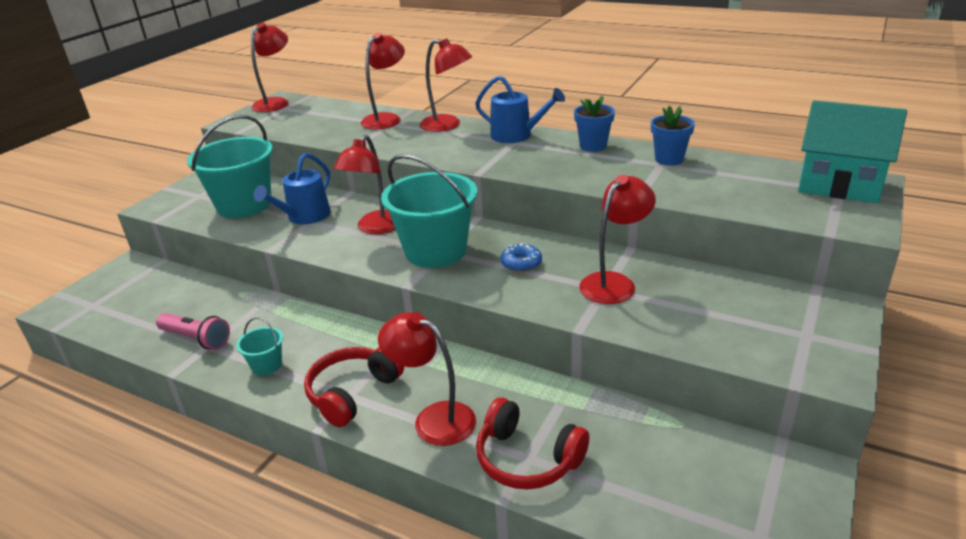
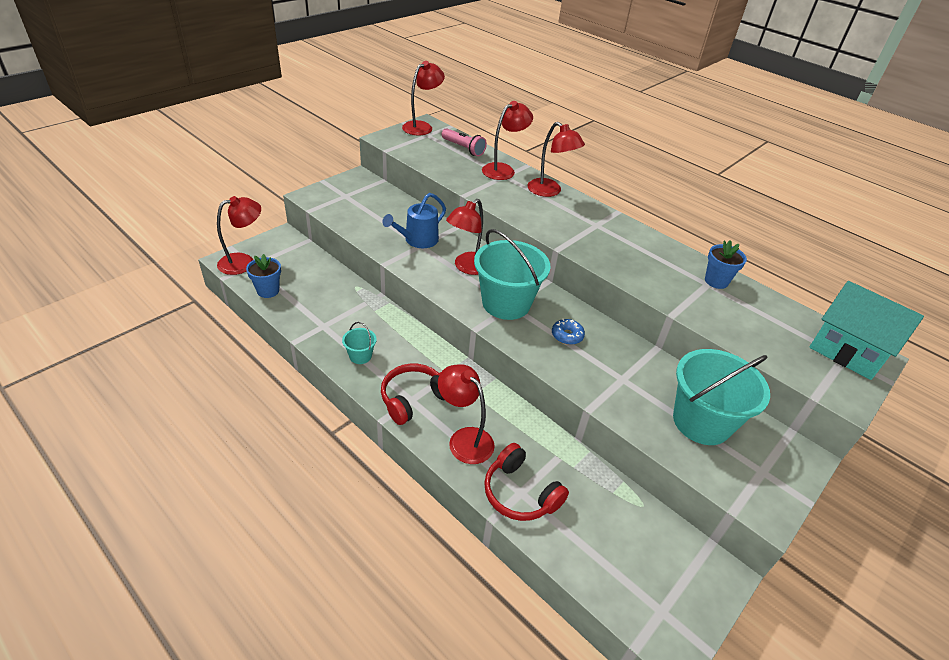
camera: 10 degrees right, 10 degrees up
pink flashlight [156,313,230,350] -> pink flashlight moved to [442,128,487,156]
turquoise bucket [187,115,273,218] -> turquoise bucket moved to [673,349,770,445]
blue watering can [475,76,565,143] -> none
blue flower pot [574,96,615,152] -> blue flower pot moved to [246,254,281,298]
red lamp [579,175,656,304] -> red lamp moved to [217,196,261,275]

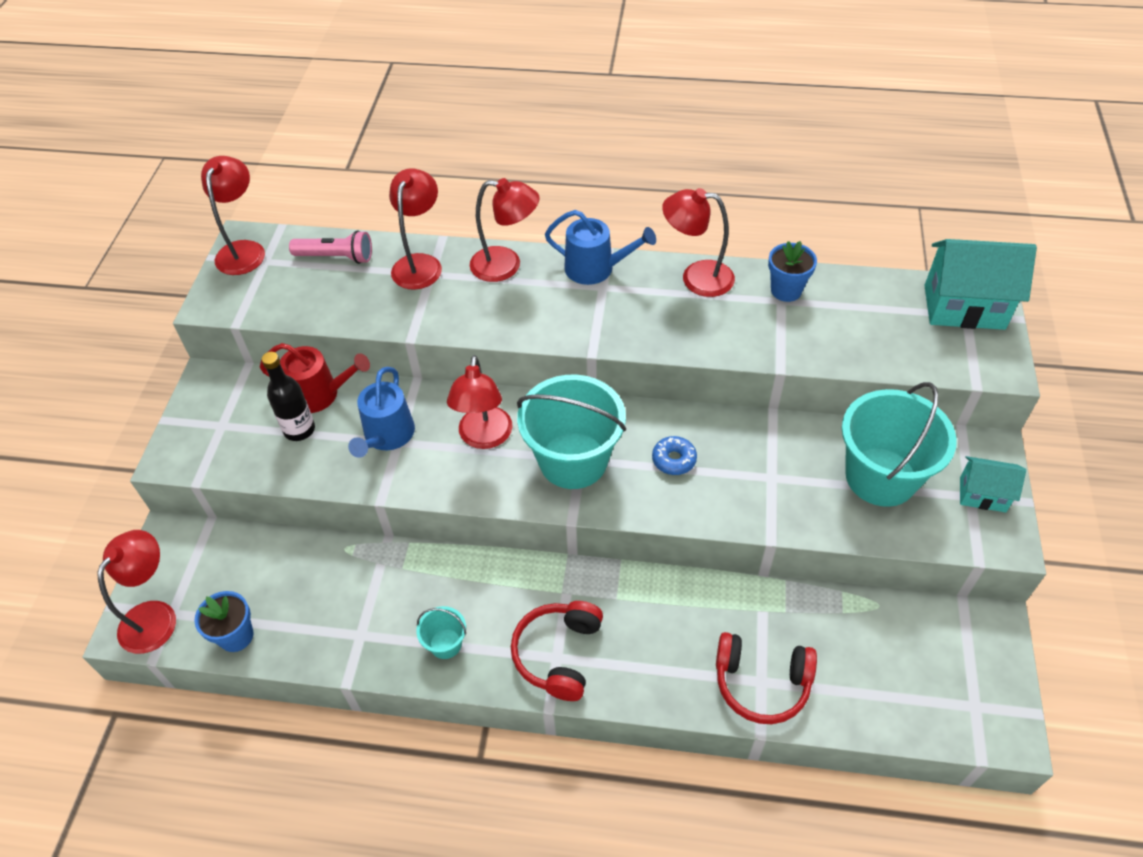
camera: 30 degrees left, 10 degrees up
red lamp [438,364,495,464] -> red lamp moved to [662,188,735,297]
none -> red watering can [260,343,370,413]
none -> black bottle [262,352,315,441]
none -> blue watering can [545,210,656,285]
none -> turquoise house [960,456,1026,512]

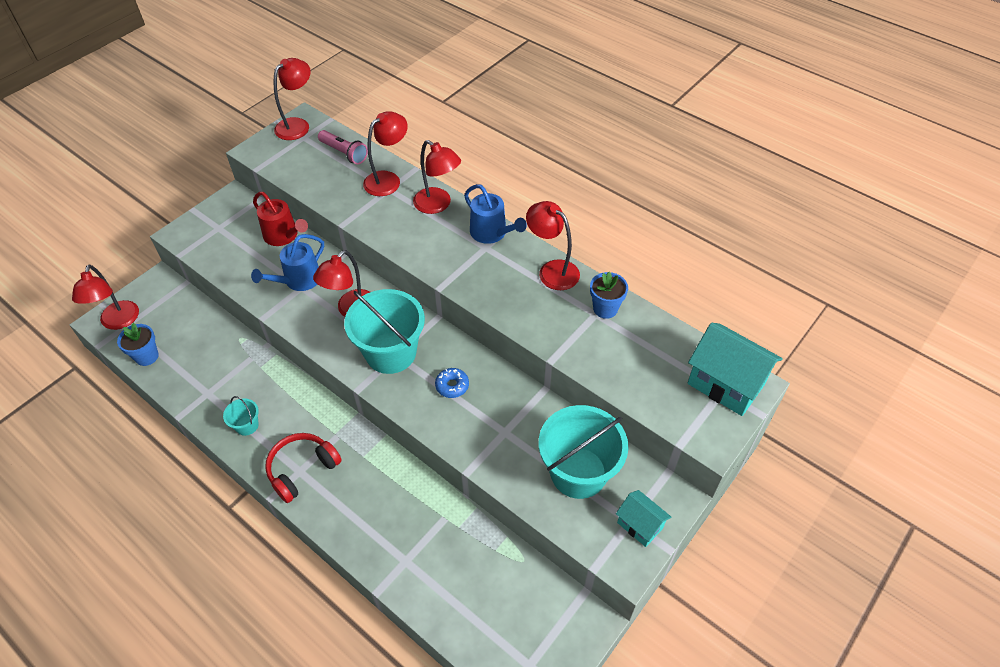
camera: 30 degrees right, 0 degrees up
red lamp [97,530,176,654] -> red lamp turned 120 degrees clockwise [72,264,139,330]
black bottle [262,352,315,441] -> none
red headphones [716,632,817,724] -> none

